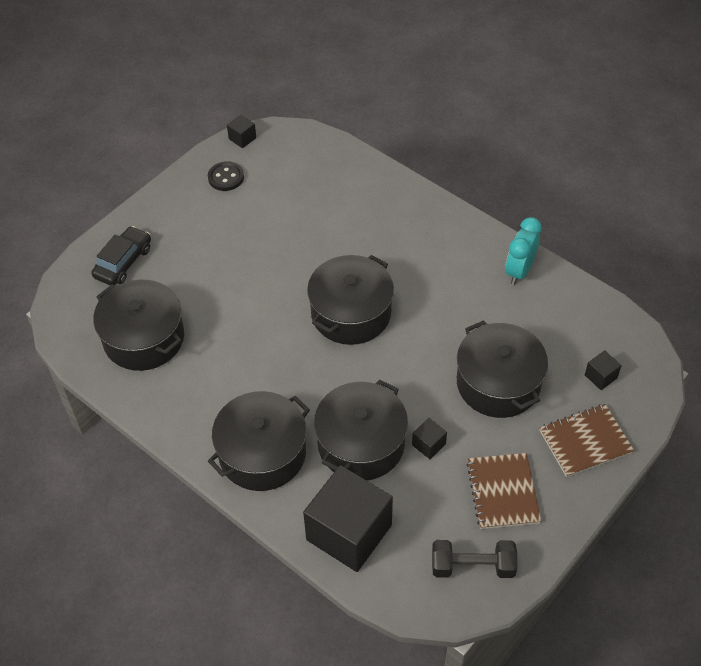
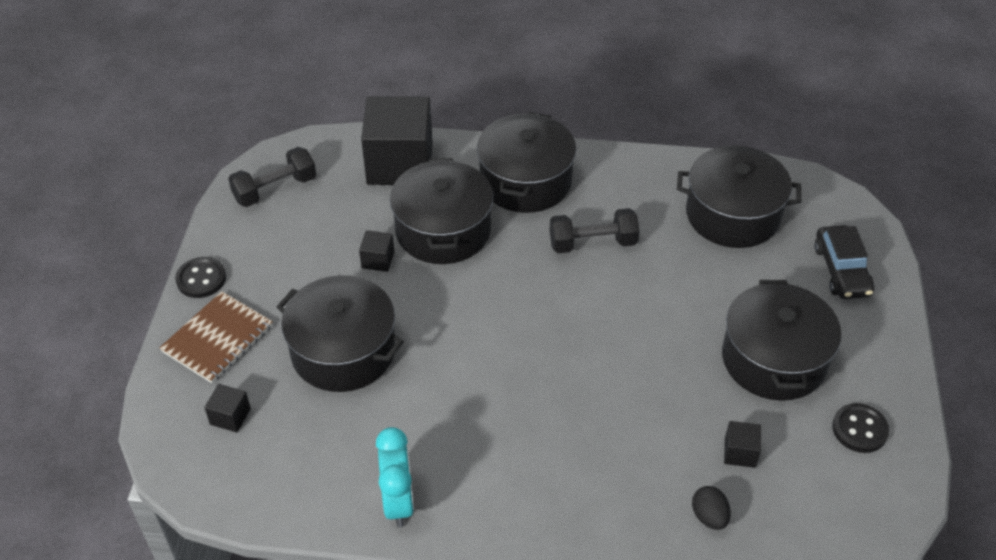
camera: 145 degrees right, 5 degrees down
black cube [227,115,256,148] -> black cube moved to [724,421,761,468]
black pot [307,255,394,345] -> black pot moved to [722,280,841,401]
brown notebook [467,453,542,529] -> none
none -> black button [175,257,226,298]
none -> black dumbbell [550,208,640,253]
none -> black egg [692,486,731,530]

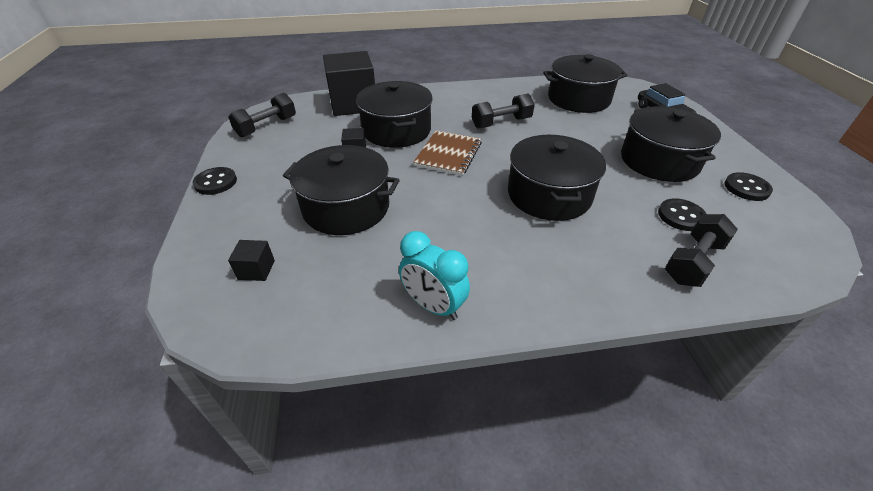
camera: 15 degrees left, 5 degrees down
brown notebook [159,291,273,383] -> brown notebook moved to [413,130,482,176]
turquoise clock [376,427,414,527] -> turquoise clock turned 150 degrees clockwise [399,231,470,320]
black pot [477,112,576,213] -> black pot moved to [508,135,606,221]
black egg [692,486,731,530] -> black dumbbell [665,214,738,287]
black cube [724,421,761,468] -> black button [658,198,706,231]

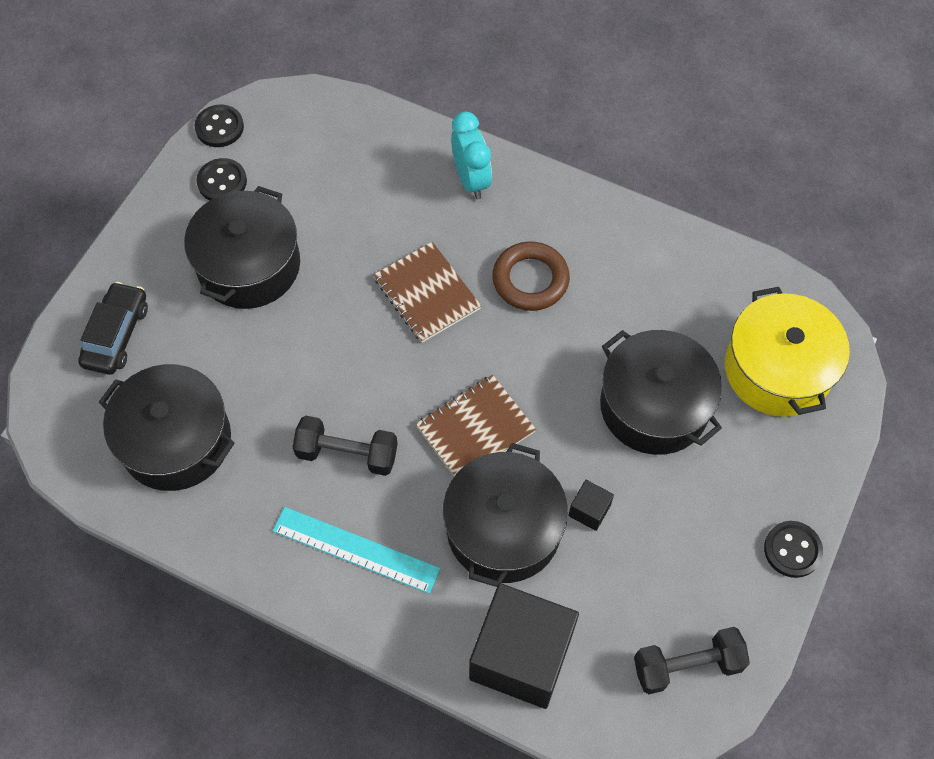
camera: 145 degrees left, 20 degrees up
black cube [228,240,275,281] -> yellow pot [725,287,850,417]
turquoise clock [399,231,470,320] -> turquoise clock moved to [451,112,492,199]
black pot [508,135,606,221] -> brown notebook [374,242,481,343]
black button [658,198,706,231] -> black button moved to [194,105,244,147]
black dumbbell [665,214,738,287] -> none
none -> turquoise ruler [273,507,440,594]
none -> brown ring [492,242,570,311]

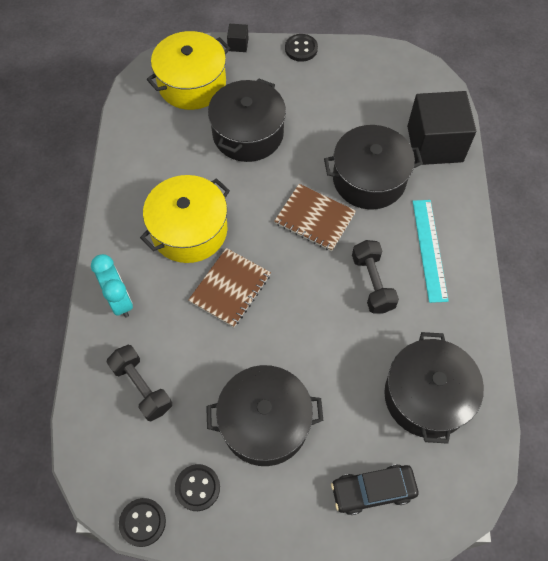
camera: 115 degrees left, 0 degrees up
turquoise clock [451,112,492,199] -> turquoise clock turned 105 degrees clockwise [91,254,133,318]
brown ring [492,242,570,311] -> yellow pot [140,175,230,263]
black cube [568,480,614,531] -> black cube moved to [227,24,248,52]
black dumbbell [634,627,750,694] -> black dumbbell moved to [107,345,172,421]

